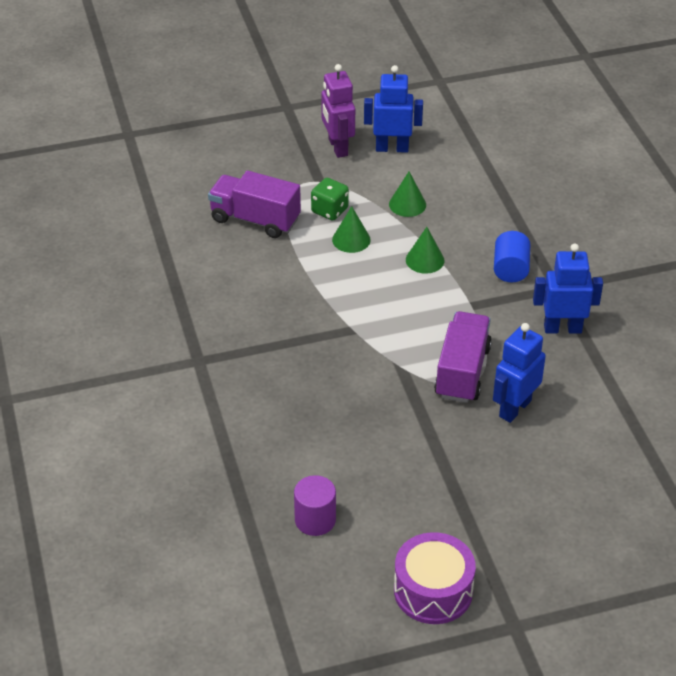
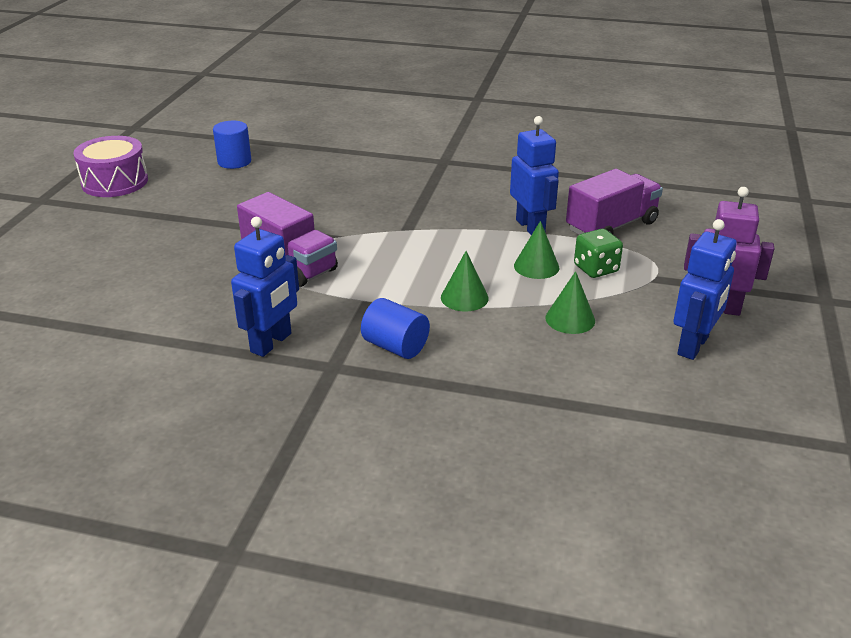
camera: 120 degrees right, 10 degrees down
purple cylinder [294,475,336,536] -> blue cylinder [213,121,251,169]
blue robot [493,323,546,423] -> blue robot moved to [510,116,559,235]

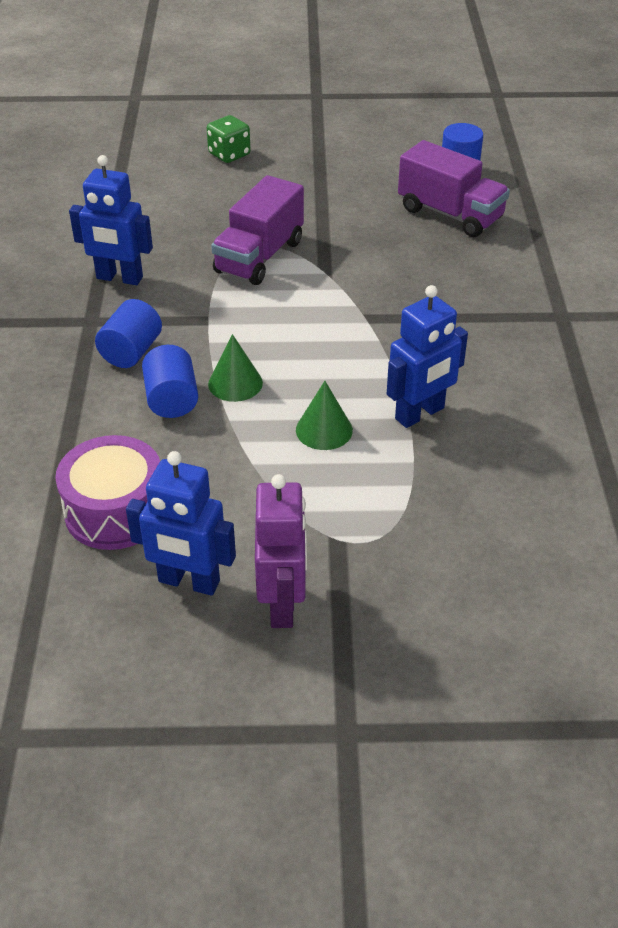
camera: 75 degrees right, 10 degrees up
purple drum [73,136,148,197] -> purple drum moved to [55,435,160,550]
green cone [545,271,595,334] -> none
purple truck [566,169,663,235] -> purple truck moved to [398,140,510,237]
green dice [574,229,623,278] -> green dice moved to [207,115,251,163]
none -> blue cylinder [142,345,198,418]

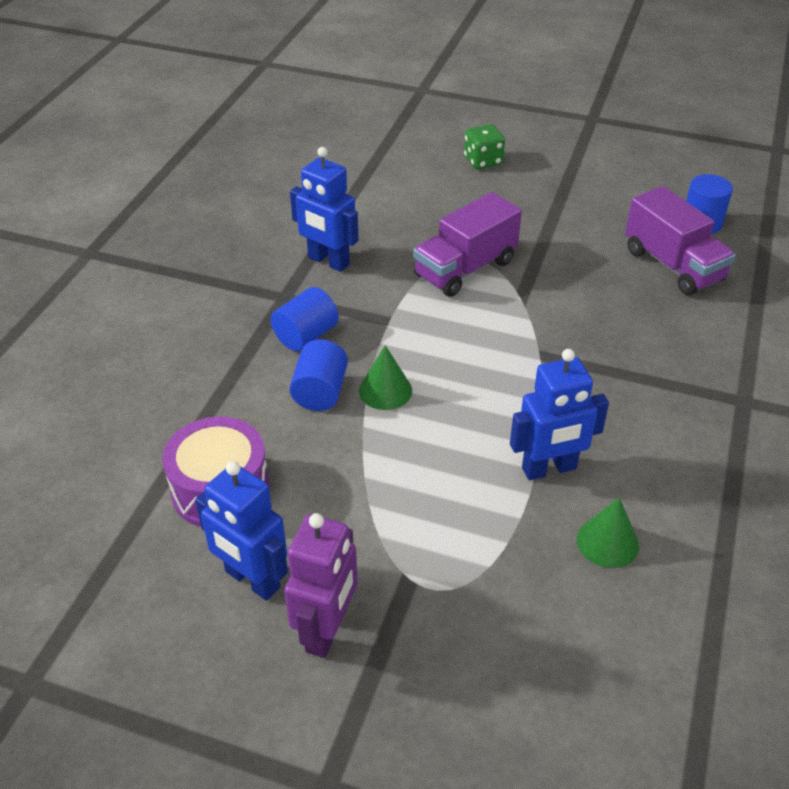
camera: 20 degrees right, 0 degrees up
green cone [296,381,353,450] -> green cone moved to [577,498,639,568]

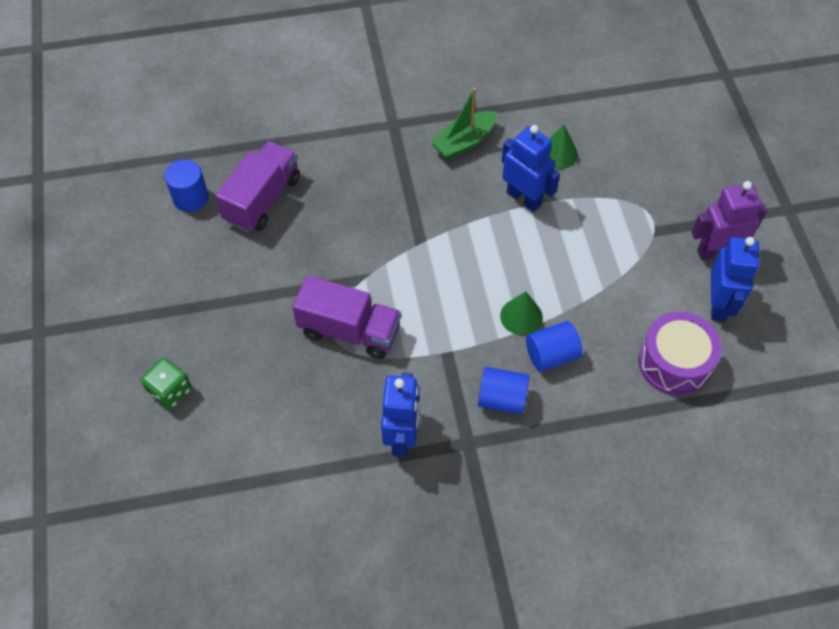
camera: 120 degrees left, 15 degrees up
none -> green boat [430,87,497,160]

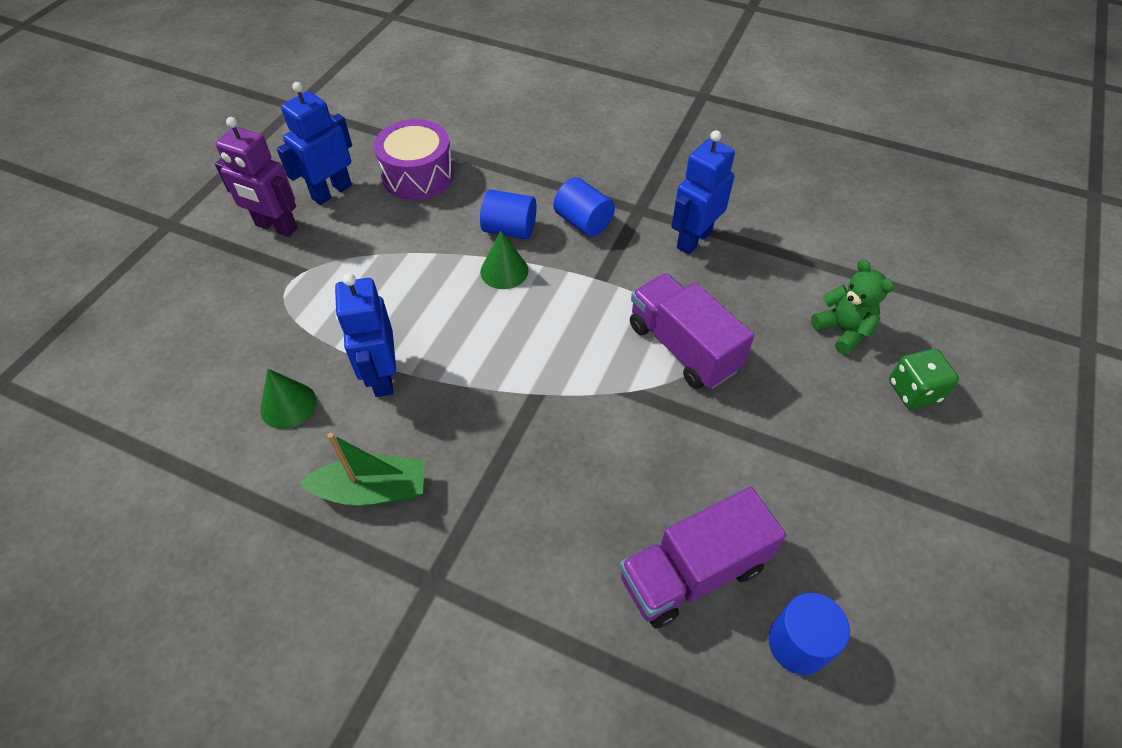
camera: 145 degrees left, 5 degrees down
none -> green teddy bear [811,259,894,355]

